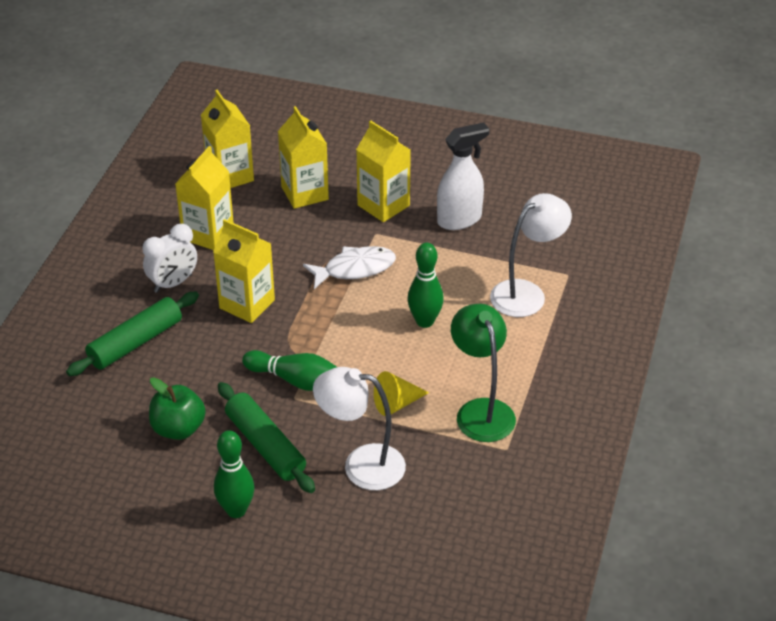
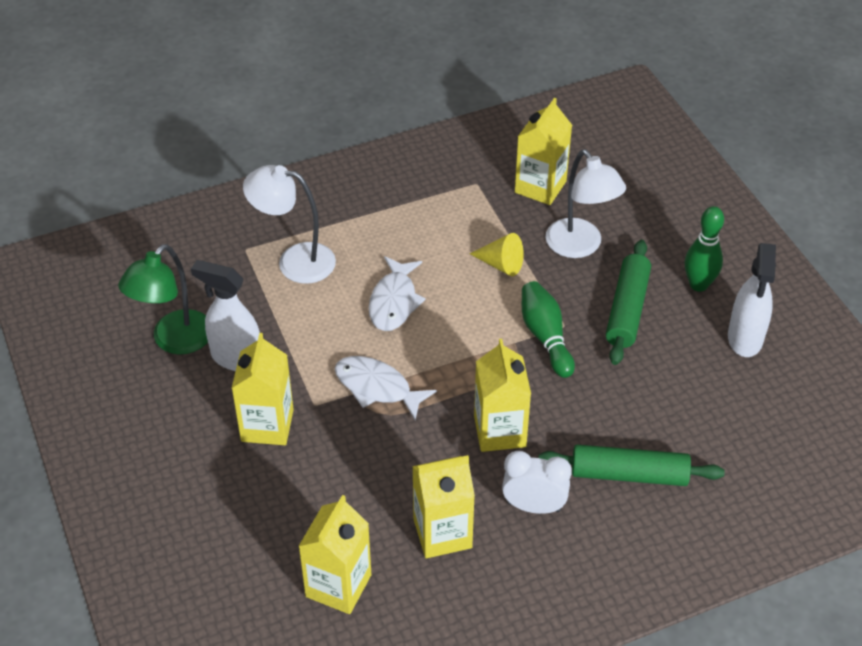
camera: 130 degrees left, 5 degrees up
green apple [149,377,206,440] -> none
yellow carton [278,106,329,209] -> yellow carton moved to [515,98,572,205]
green bowling pin [408,243,444,328] -> white fish [369,256,426,331]
green lamp [451,304,516,442] -> green lamp moved to [118,244,208,355]
none -> white spray bottle [728,243,776,357]

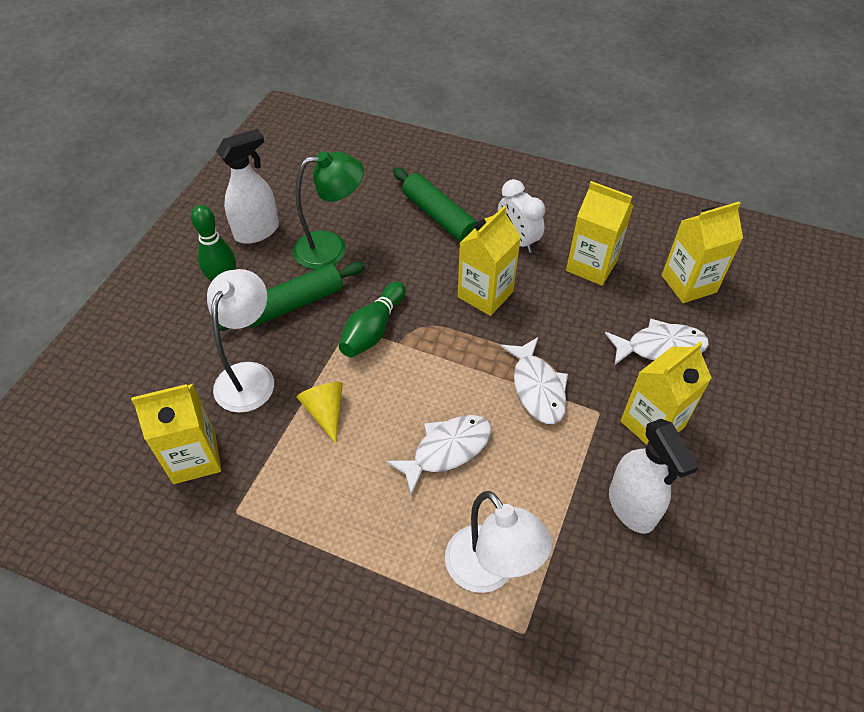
camera: 135 degrees left, 5 degrees up
green lamp [118,244,208,355] -> green lamp moved to [293,151,364,270]
none -> white fish [605,318,709,365]

